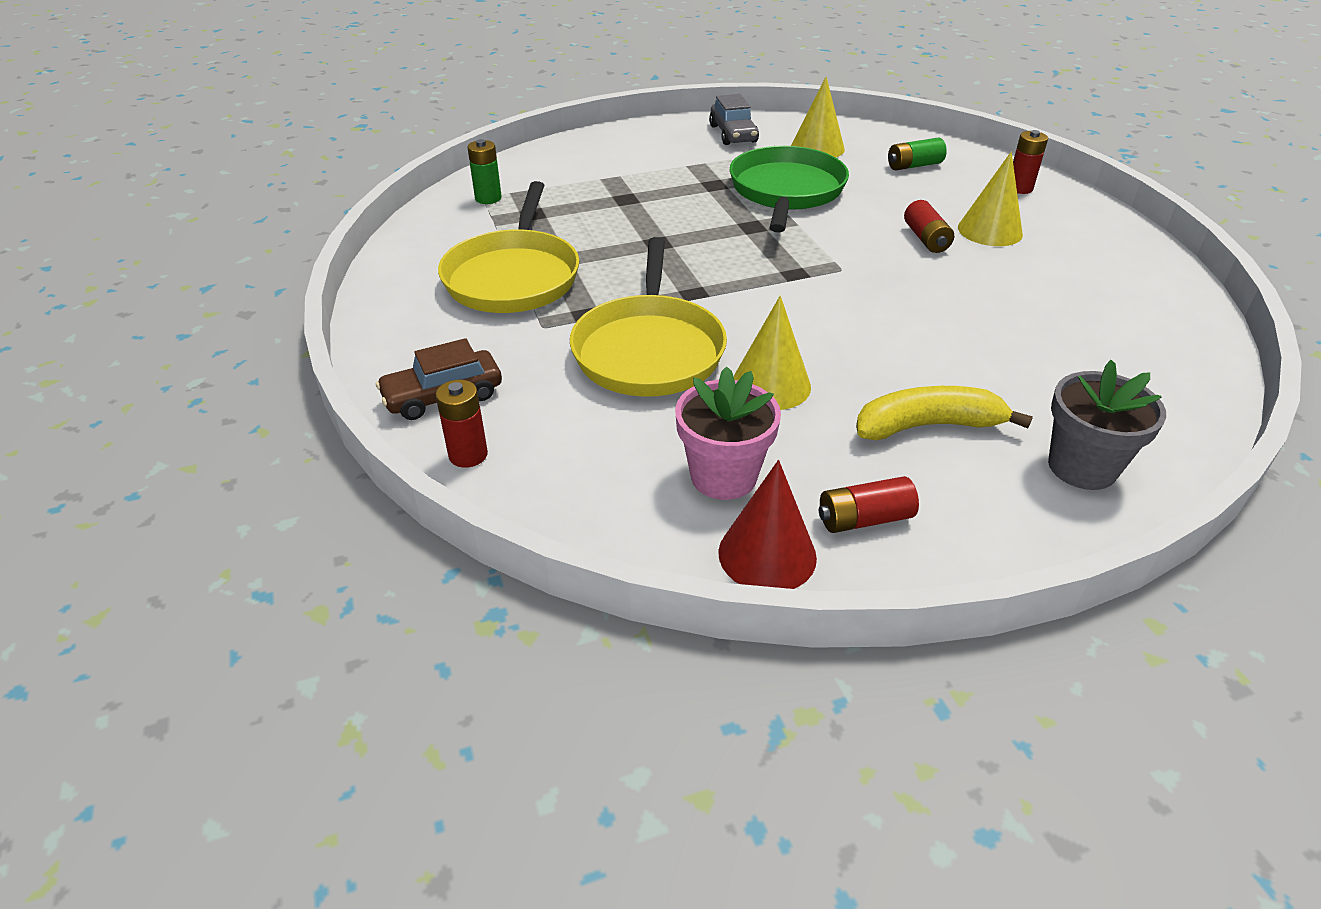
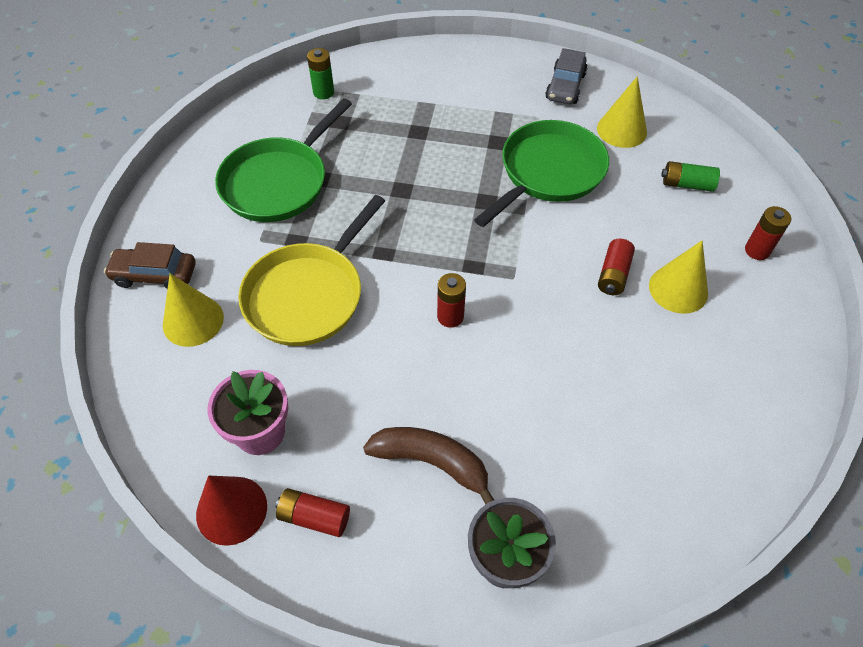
camera: 30 degrees right, 15 degrees up
red battery [435,380,488,468] -> red battery moved to [437,273,466,328]
yellow pan [438,181,579,313] -> green pan [215,98,352,222]
yellow cone [733,296,811,410] -> yellow cone moved to [163,274,224,347]
yellow banana [856,386,1033,440] -> brown banana [363,427,494,504]

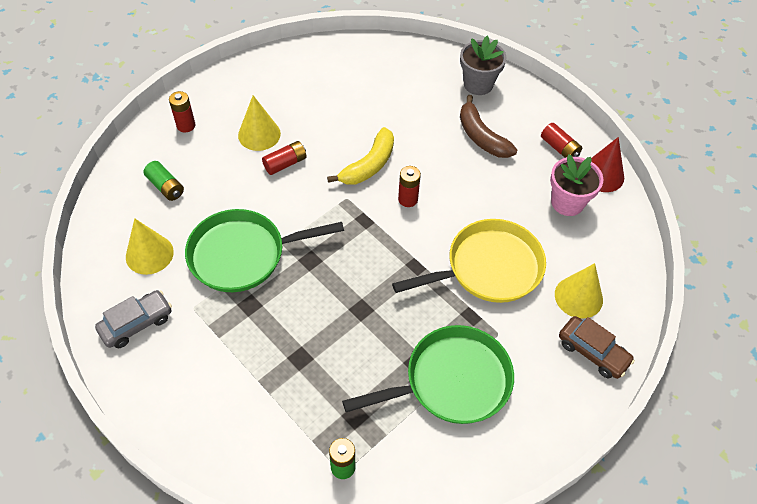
camera: 145 degrees left, 0 degrees up
none -> yellow banana [327,127,394,185]

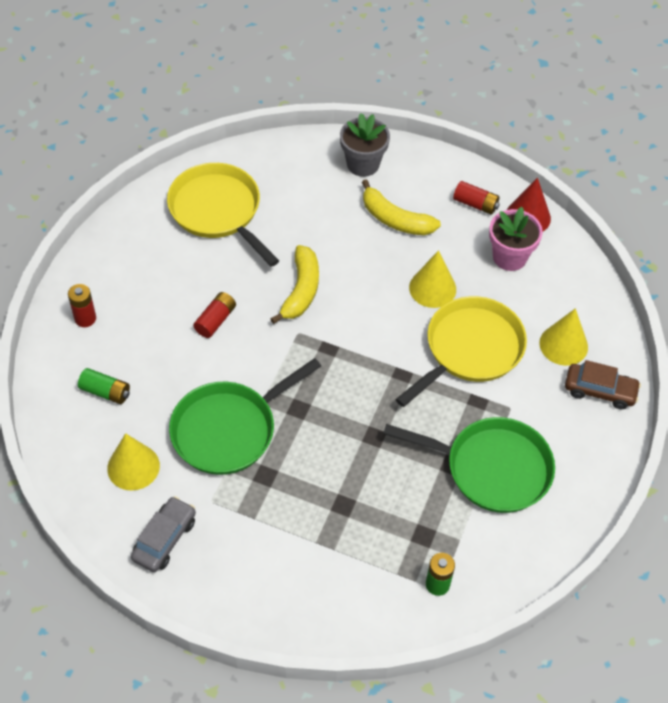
camera: 25 degrees left, 0 degrees up
yellow cone [238,95,281,151] -> yellow cone moved to [409,250,456,308]
green pan [342,325,514,424] -> green pan turned 60 degrees clockwise [383,417,555,513]
red battery [398,166,421,207] -> none
brown banana [460,95,518,158] -> yellow banana [362,179,441,235]
none -> yellow pan [167,163,279,267]

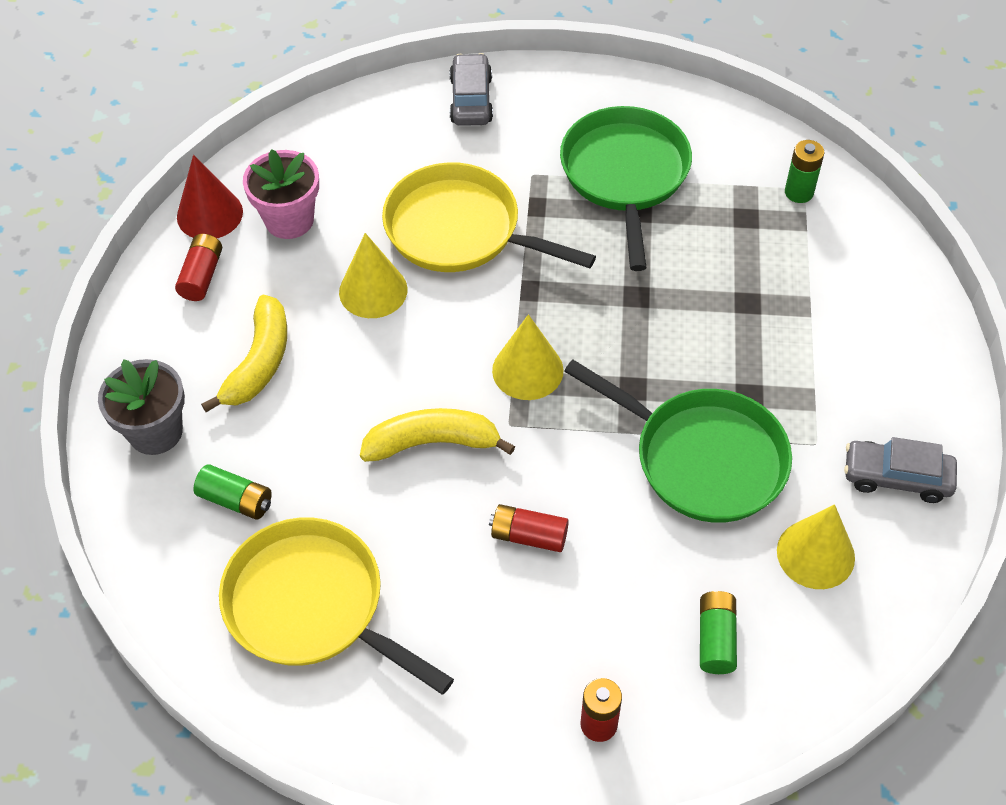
camera: 105 degrees left, 0 degrees up
yellow pan [167,163,279,267] -> yellow pan turned 90 degrees clockwise [219,517,454,695]
yellow cone [539,308,588,366] -> yellow cone moved to [492,314,564,400]
brown car [565,360,641,409] -> grey car [449,53,493,126]
none -> green battery [193,464,272,520]

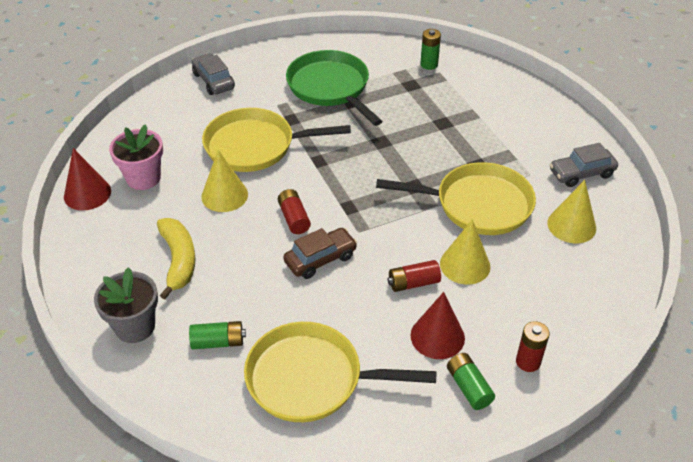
camera: 30 degrees left, 10 degrees down
red battery [175,234,222,301] -> red battery moved to [278,189,311,234]
yellow banana [360,408,515,462] -> brown car [283,228,358,279]
yellow cone [492,314,564,400] -> yellow cone moved to [440,219,491,285]
green pan [564,360,792,523] -> yellow pan [376,162,536,235]
green battery [700,591,737,674] -> green battery moved to [447,353,495,410]
none -> red cone [411,292,465,359]

